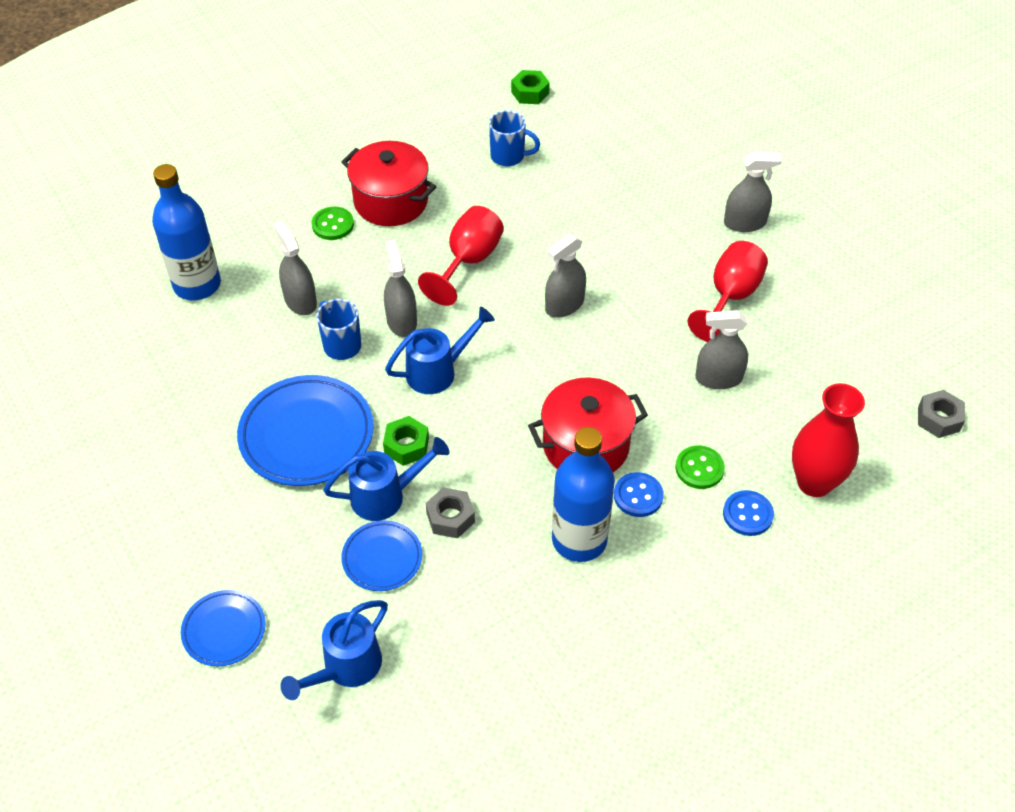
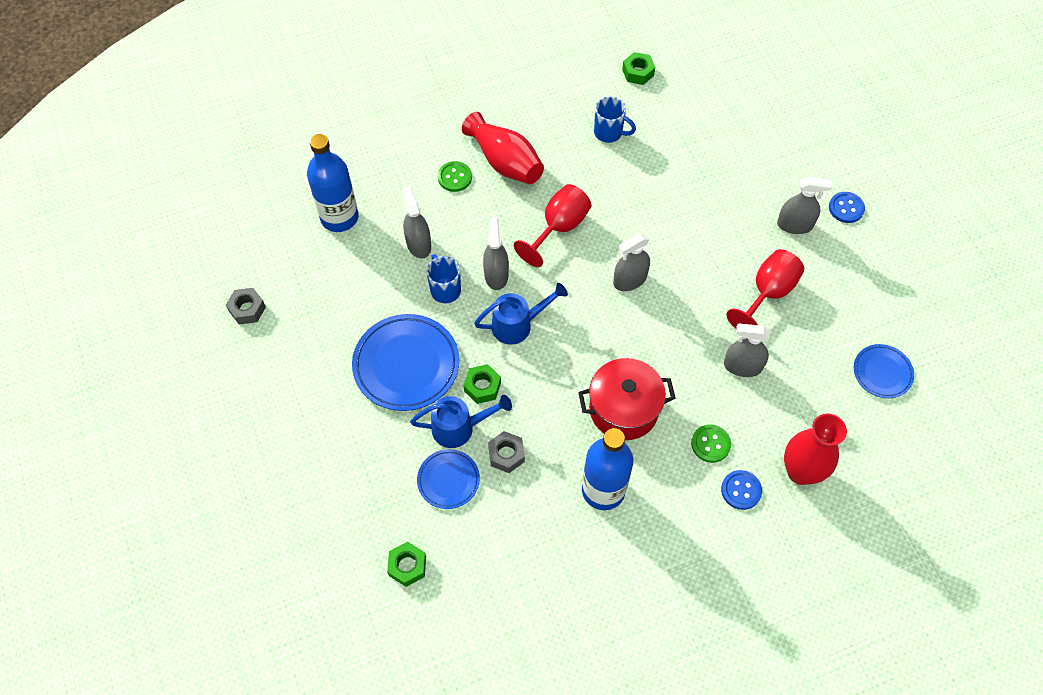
camera: 10 degrees right, 10 degrees up
blue plate [181,590,266,666] -> blue plate moved to [854,344,914,398]
blue watering can [280,600,388,700] -> green nut [387,542,426,587]
red pot [341,141,436,226] -> red vase [462,112,544,184]
blue button [614,472,664,517] -> blue button moved to [829,192,865,223]
grey nut [918,390,965,438] -> grey nut moved to [226,288,266,325]

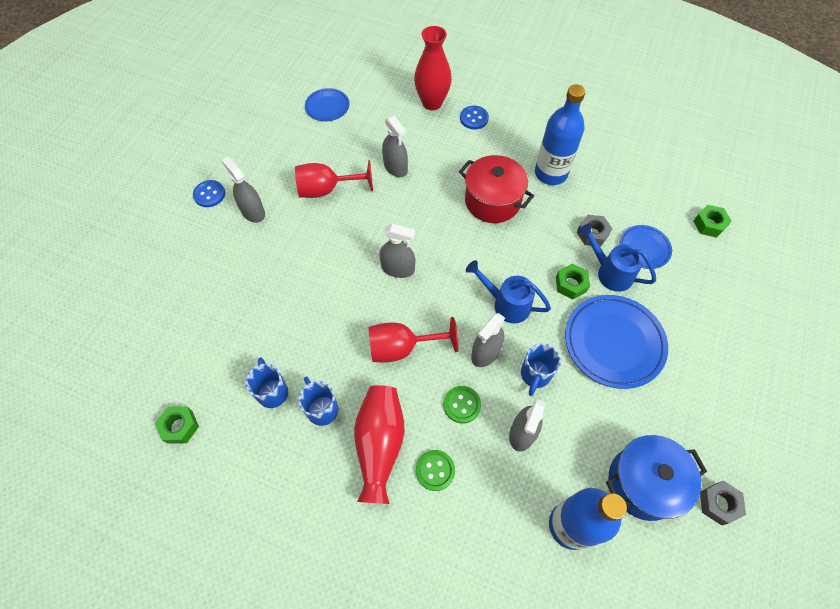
camera: 135 degrees left, 0 degrees up
green button [691,424,731,463] -> green button moved to [444,386,481,424]
none -> blue mug [298,377,338,426]
none -> blue pot [606,435,707,521]

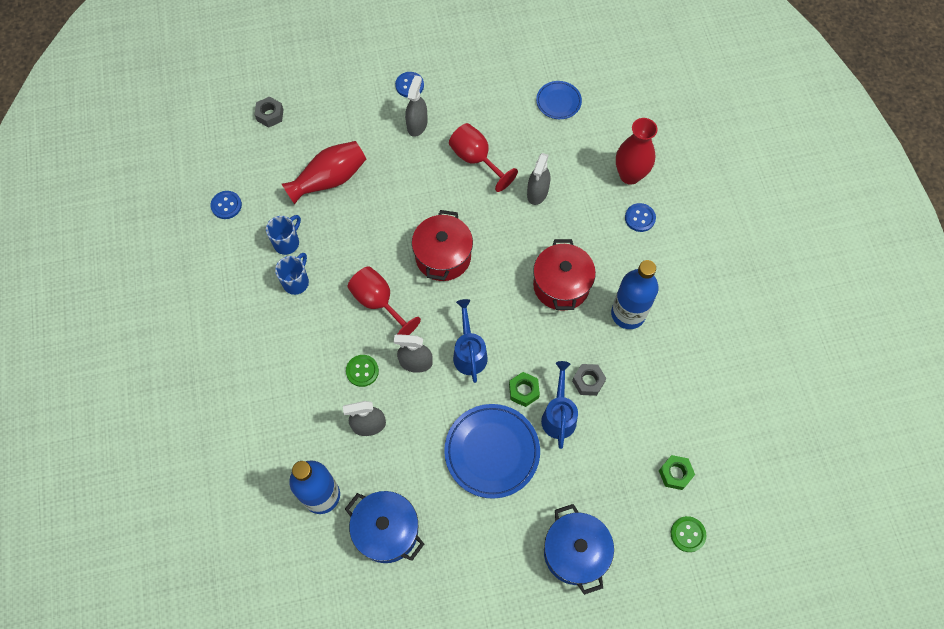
camera: 55 degrees right, 5 degrees up
green nut [155,406,199,444] -> blue button [211,191,242,219]
red vase [354,385,405,504] -> red vase moved to [282,141,366,204]
grey spray bottle [379,224,415,278] -> red pot [412,210,473,281]
green button [416,450,455,491] -> green button moved to [671,516,706,552]
blue mug [521,343,561,396] -> none
blue plate [620,225,672,269] -> none
grey nut [700,481,746,525] -> grey nut moved to [255,97,283,128]
none -> blue pot [544,504,614,595]

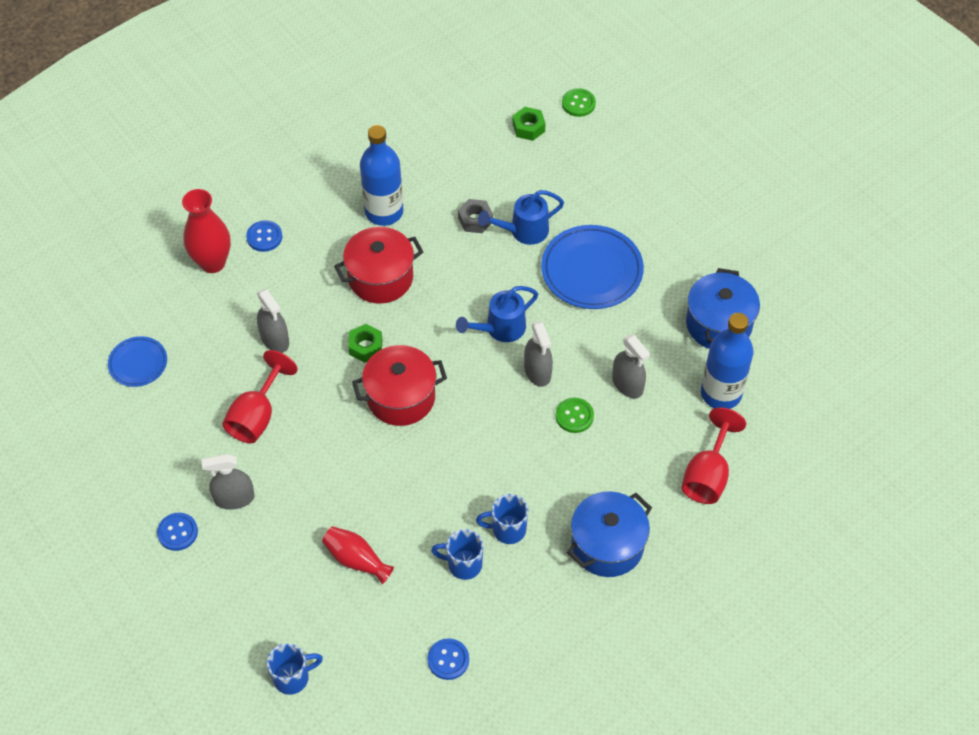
camera: 115 degrees left, 10 degrees down
grey nut [255,97,283,128] -> blue mug [267,643,323,695]
red vase [282,141,366,204] -> red vase [322,526,394,584], size x0.65
red goblet [348,266,421,335] -> red goblet moved to [682,407,746,504]
green nut [509,372,540,407] -> green nut moved to [348,324,382,363]
grey spray bottle [527,153,550,205] -> grey spray bottle turned 60 degrees clockwise [257,288,289,353]
blue pot [544,504,614,595] -> blue pot moved to [567,491,652,577]

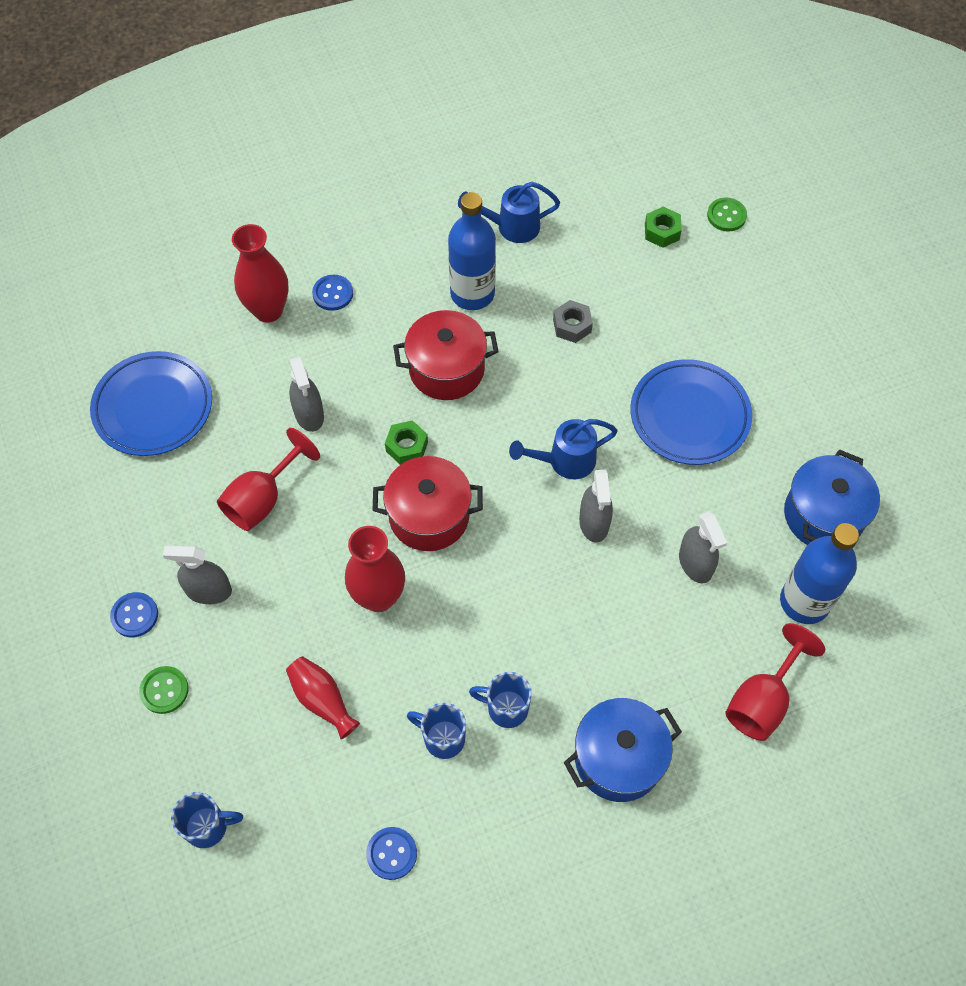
camera: 15 degrees right, 5 degrees up
blue plate [108,336,167,387] -> blue plate [90,351,212,456], size x1.79
blue watering can [478,190,564,245] -> blue watering can moved to [458,182,560,243]
green button [556,398,594,433] -> green button moved to [139,666,189,714]
none -> red vase [345,526,405,612]

